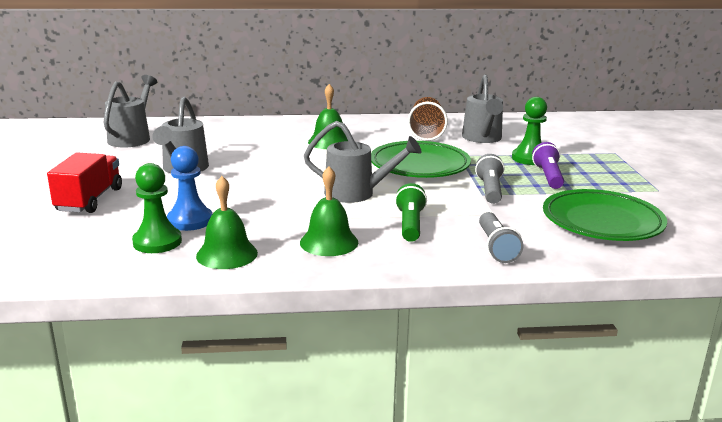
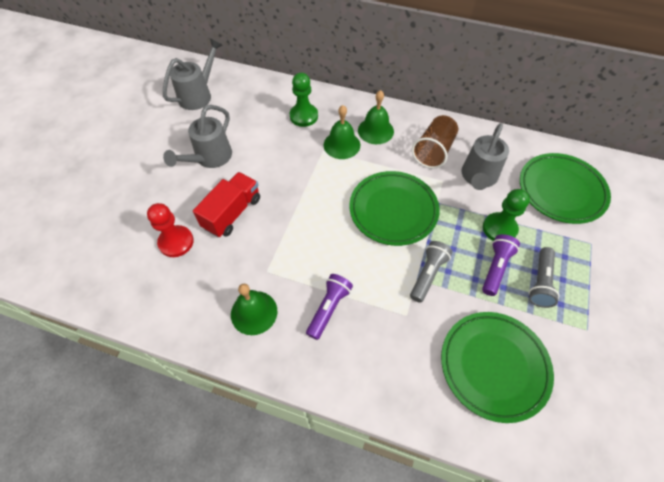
camera: 25 degrees right, 35 degrees up
red truck [47,153,122,213] -> red truck moved to [193,172,260,237]
green pawn [132,163,182,253] -> green pawn moved to [290,73,318,127]
blue pawn [167,146,212,231] -> red pawn [147,203,194,257]
green bell [196,176,258,269] -> green bell moved to [358,90,394,144]
grey watering can [304,121,422,203] -> none
green flashlight [395,183,427,242] -> purple flashlight [306,274,353,340]
grey flashlight [479,212,523,263] -> grey flashlight moved to [529,247,560,308]
none -> green plate [520,153,611,224]

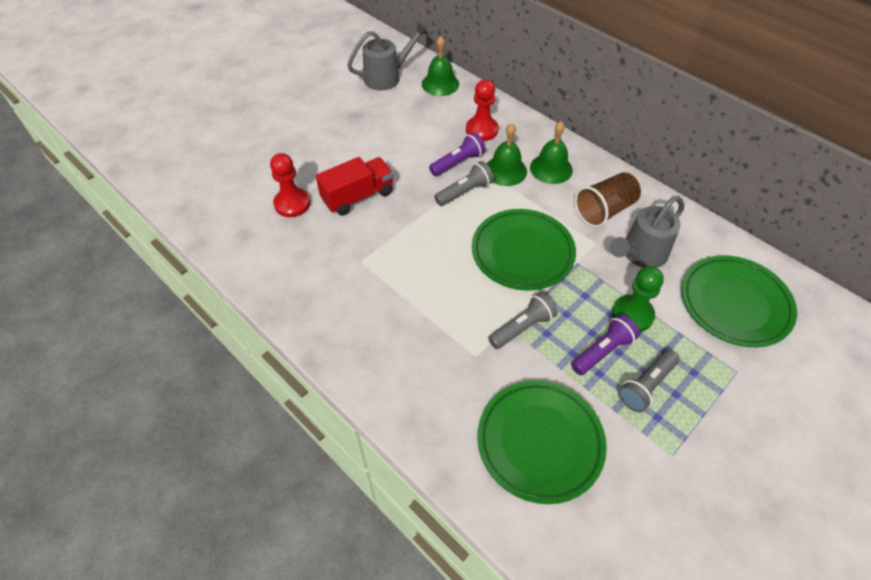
camera: 25 degrees right, 5 degrees down
grey watering can [163,105,232,168] -> none
green bell [231,284,277,335] -> green bell moved to [422,36,459,96]
green pawn [290,73,318,127] -> red pawn [466,79,498,141]
purple flashlight [306,274,353,340] -> purple flashlight moved to [429,132,486,176]
none -> grey flashlight [434,161,494,206]

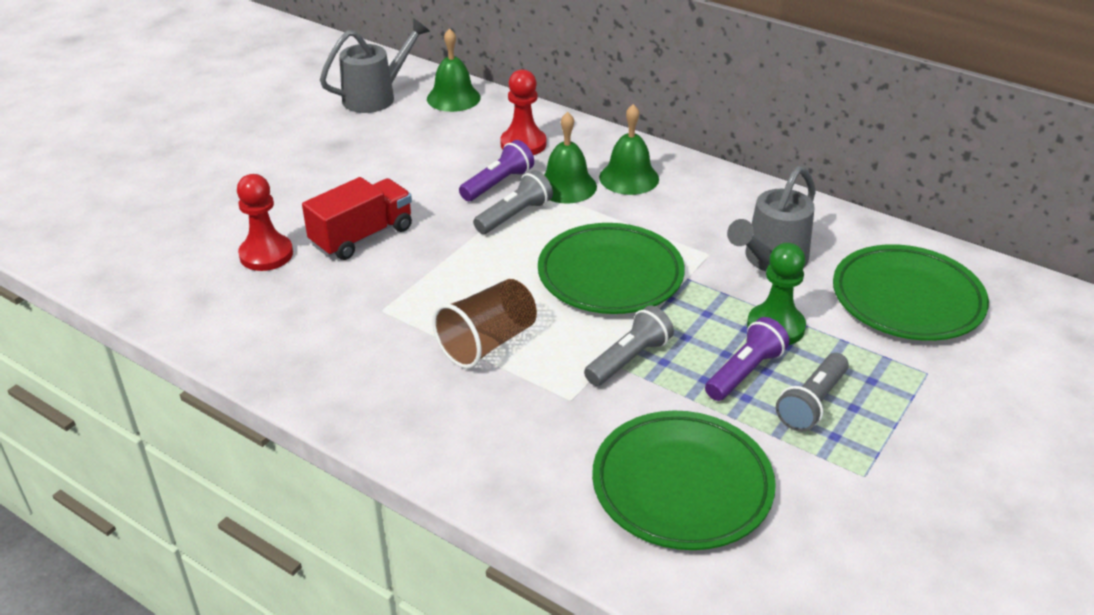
camera: 10 degrees left, 15 degrees down
brown cup [574,172,641,228] -> brown cup moved to [432,279,537,369]

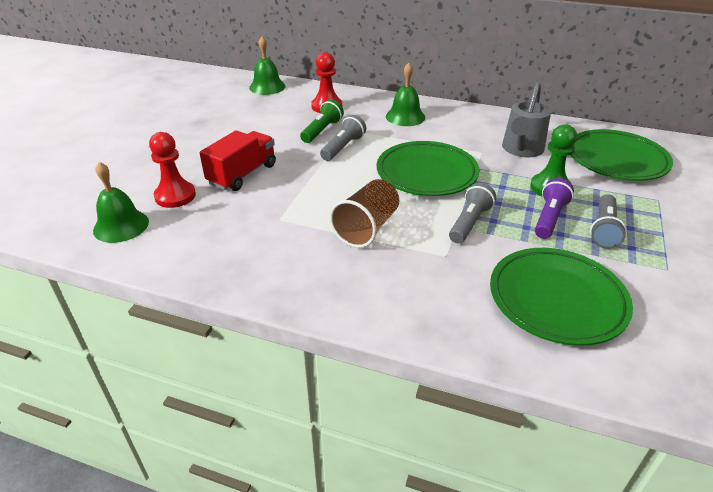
camera: 15 degrees left, 0 degrees up
grey watering can [320,18,430,113] -> none
purple flashlight [459,140,534,201] -> green flashlight [300,99,344,143]
green bell [544,112,597,204] -> green bell moved to [93,162,149,243]

